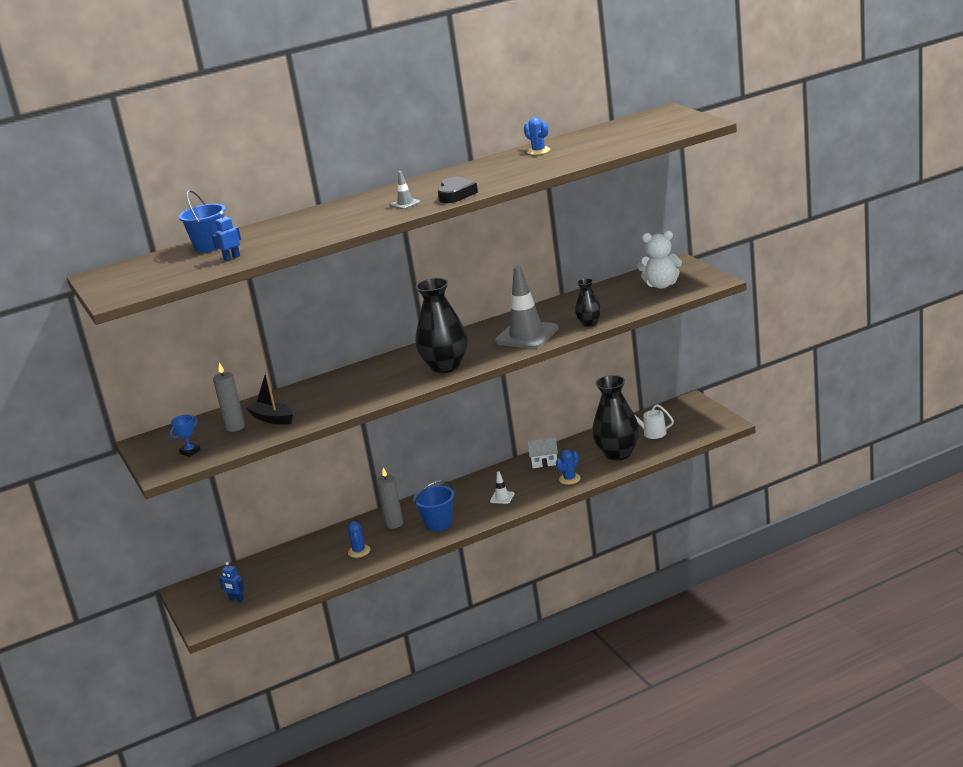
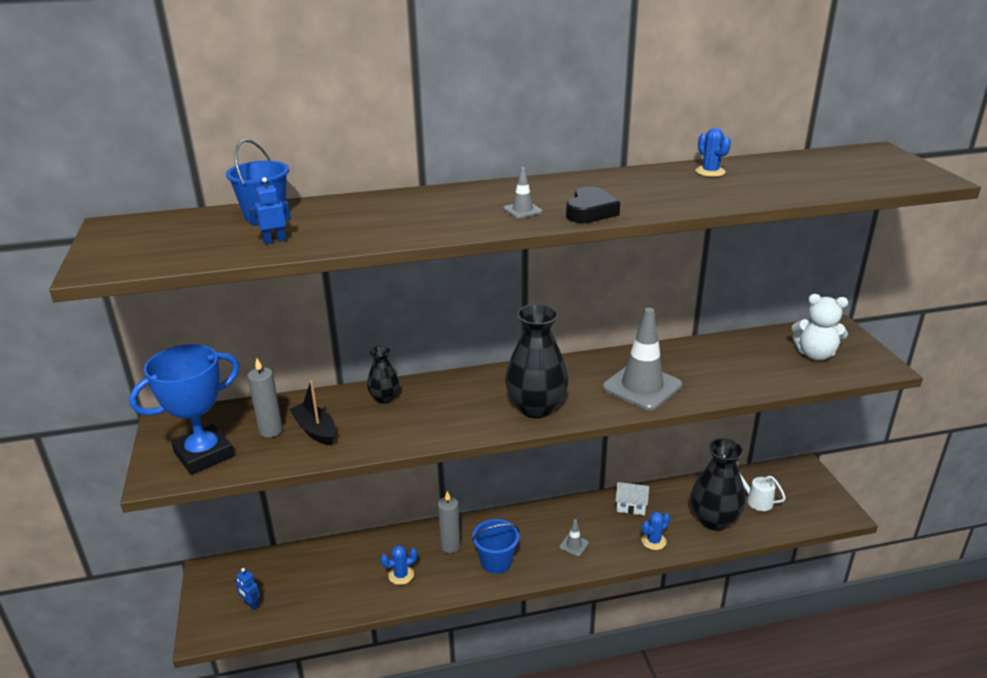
camera: 10 degrees right, 5 degrees up
blue trophy [170,415,201,457] -> blue trophy [129,344,239,475], size x2.47
blue cactus [348,521,370,558] -> blue cactus turned 60 degrees clockwise [380,545,418,585]
white traffic cone [490,471,515,504] -> grey traffic cone [559,519,589,556]
black vase [575,278,602,327] -> black vase moved to [367,346,399,404]

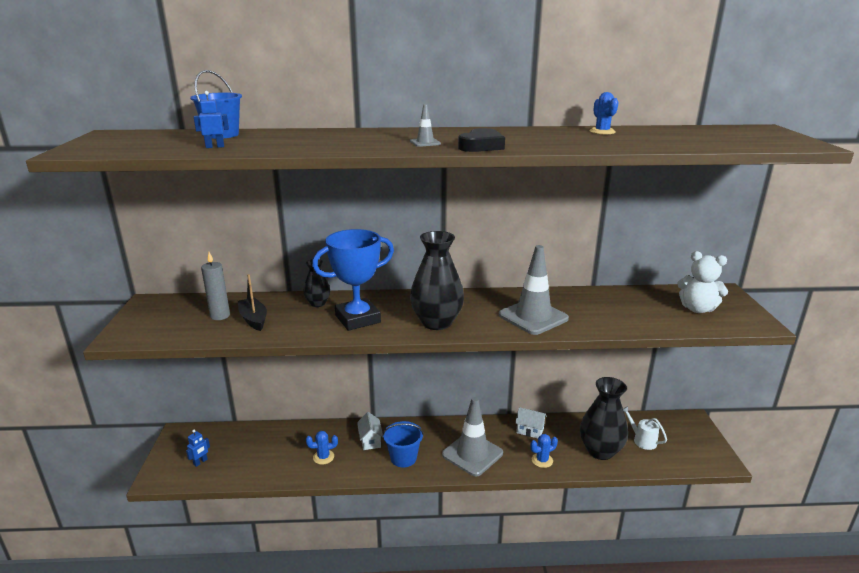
camera: 10 degrees right, 5 degrees down
blue trophy [129,344,239,475] -> blue trophy moved to [312,229,394,331]
blue robot [235,568,260,610] -> blue robot turned 105 degrees counterclockwise [186,430,210,467]
grey candle [438,491,460,553] -> white house [357,412,383,450]
grey traffic cone [559,519,589,556] -> grey traffic cone [442,397,503,476], size x2.36

